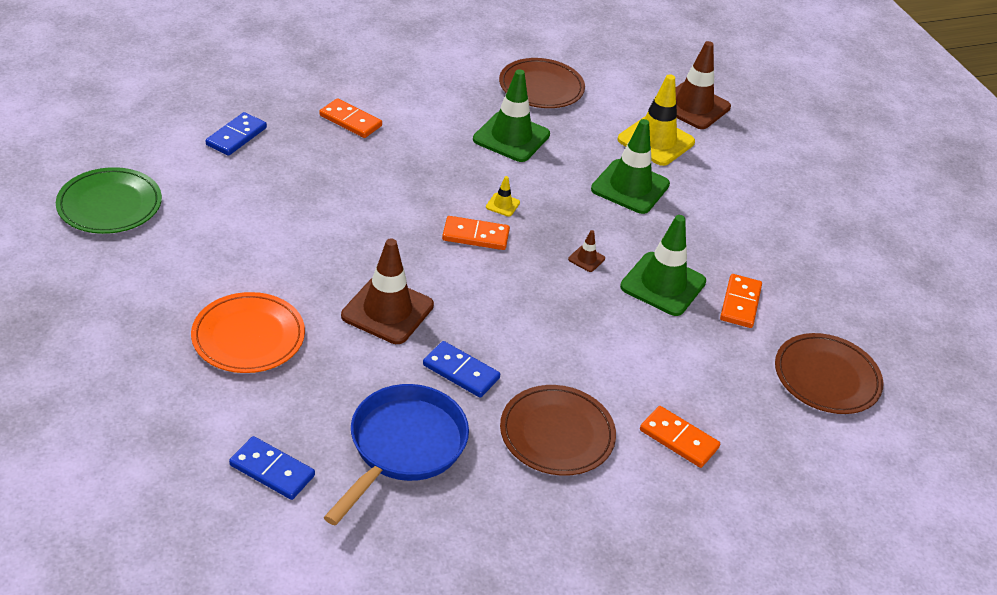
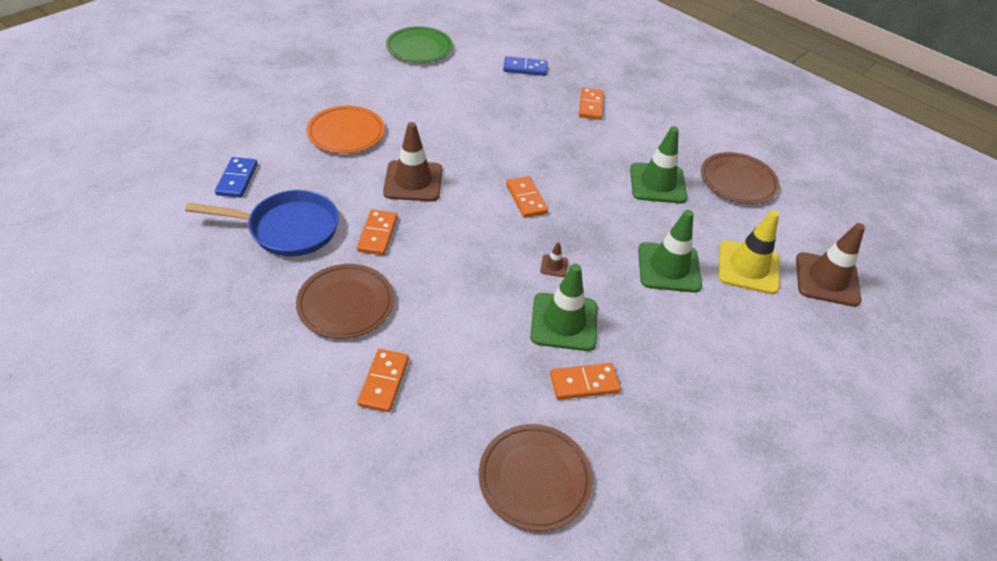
camera: 65 degrees right, 5 degrees up
blue domino [423,341,500,398] -> orange domino [357,209,398,255]
yellow traffic cone [486,176,520,217] -> none

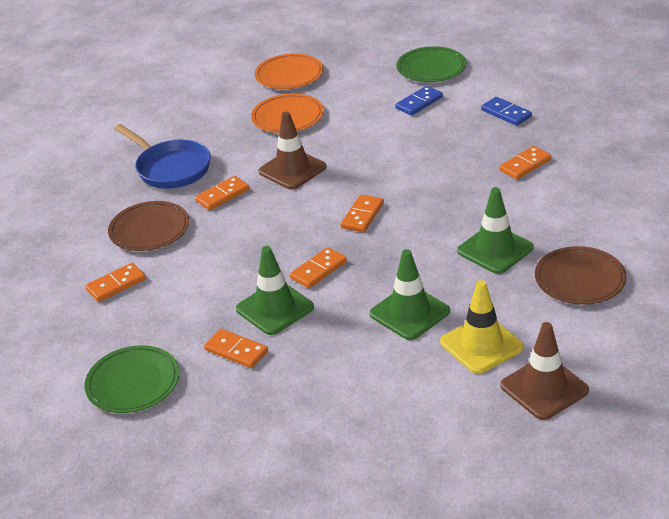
camera: 50 degrees right, 10 degrees down
blue domino [215,157,258,198] -> blue domino moved to [395,86,443,116]
brown plate [479,424,593,531] -> green plate [84,345,179,413]
brown traffic cone [540,242,568,277] -> orange domino [290,247,347,288]
none -> orange plate [255,53,323,89]

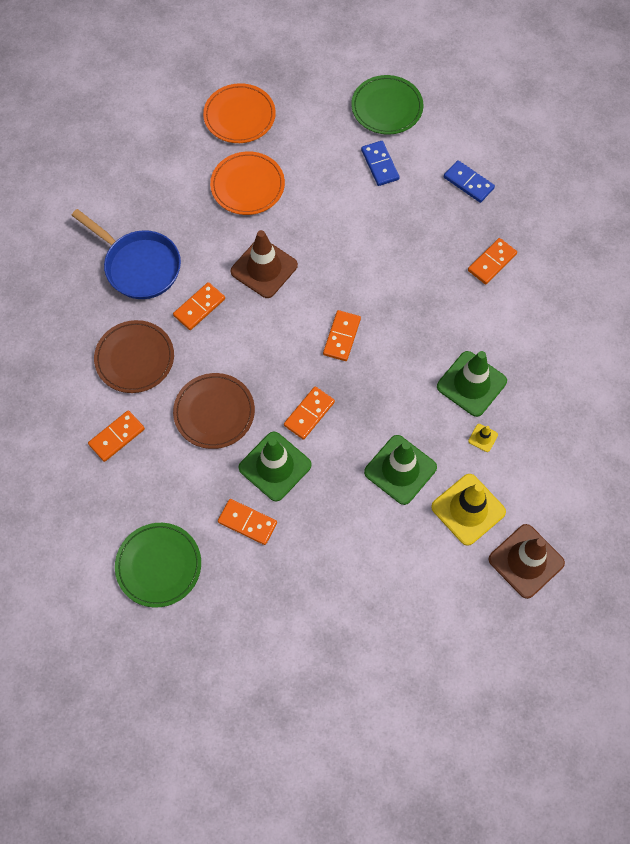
camera: 10 degrees left, 30 degrees up
blue domino [395,86,443,116] -> blue domino turned 60 degrees counterclockwise [361,141,399,186]
brown plate [535,246,626,304] -> brown plate moved to [173,373,255,449]
none -> yellow traffic cone [468,424,498,452]

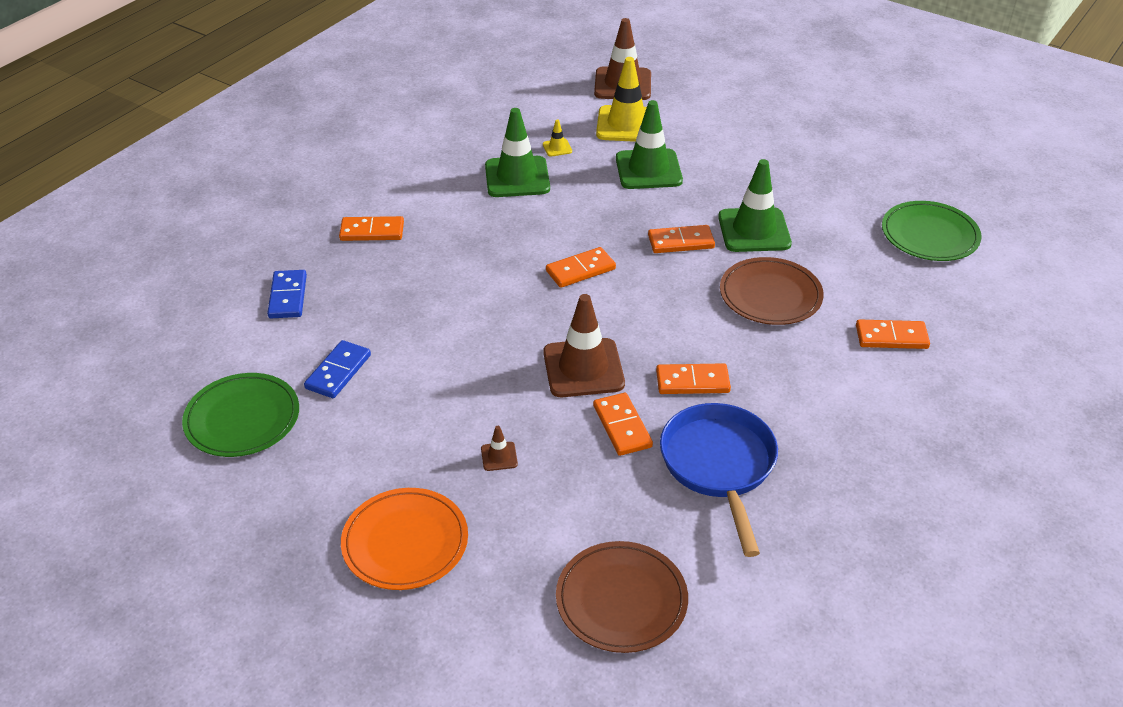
camera: 135 degrees left, 25 degrees down
brown plate [94,320,174,393] -> brown plate moved to [556,541,688,653]
orange plate [210,152,285,215] -> brown traffic cone [481,426,518,471]
orange domino [218,499,277,545] -> orange domino moved to [593,393,653,456]

